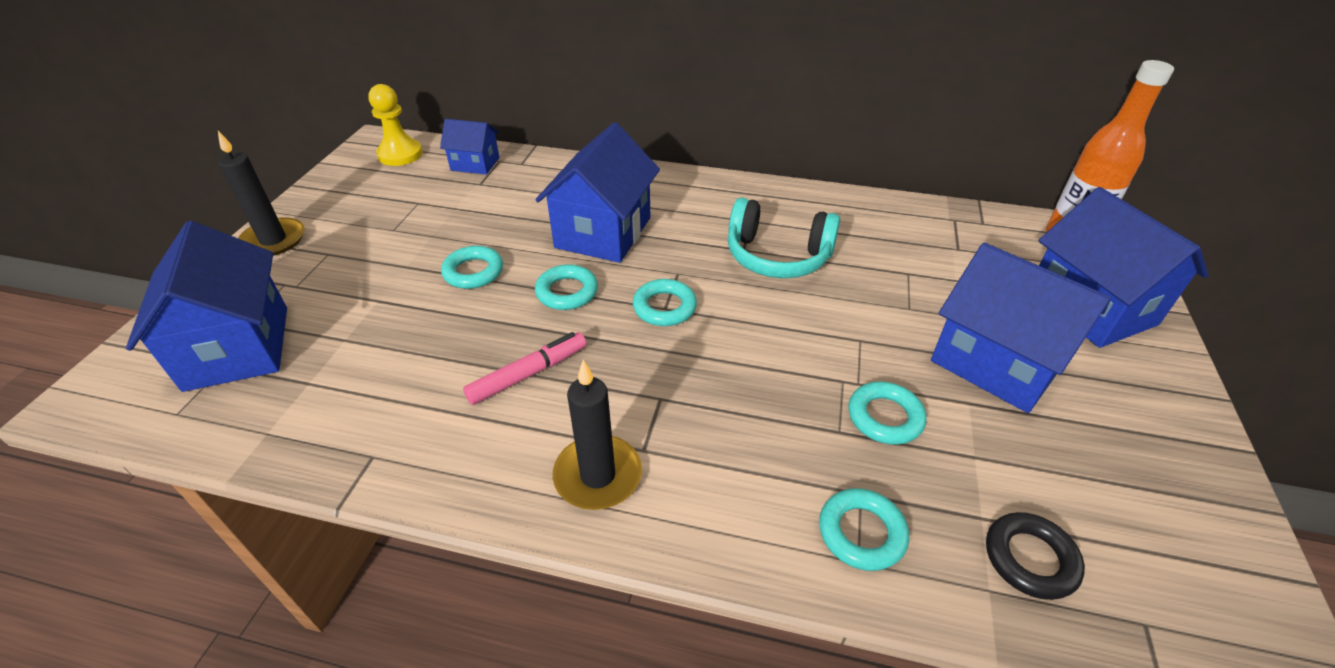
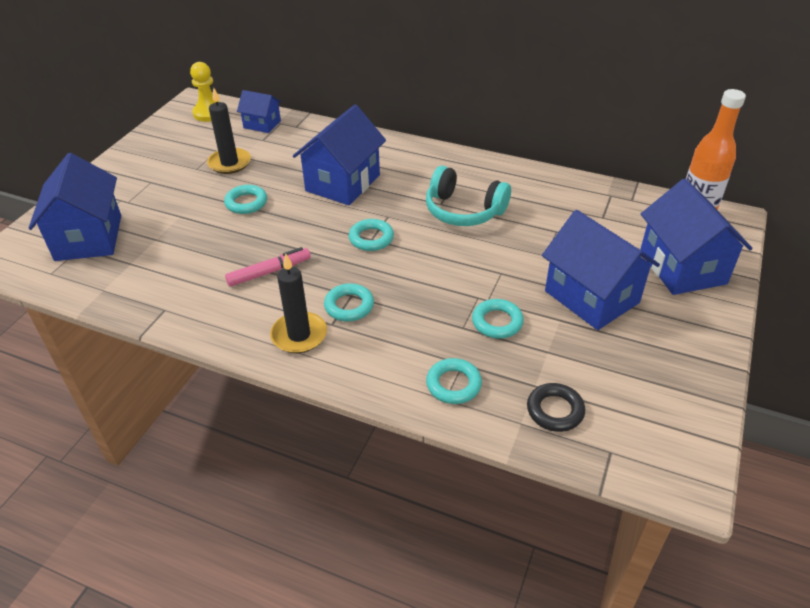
camera: 10 degrees right, 0 degrees up
black candle [218,131,305,256] -> black candle moved to [207,88,251,174]
turquoise ring [535,264,598,310] -> turquoise ring moved to [324,283,374,322]

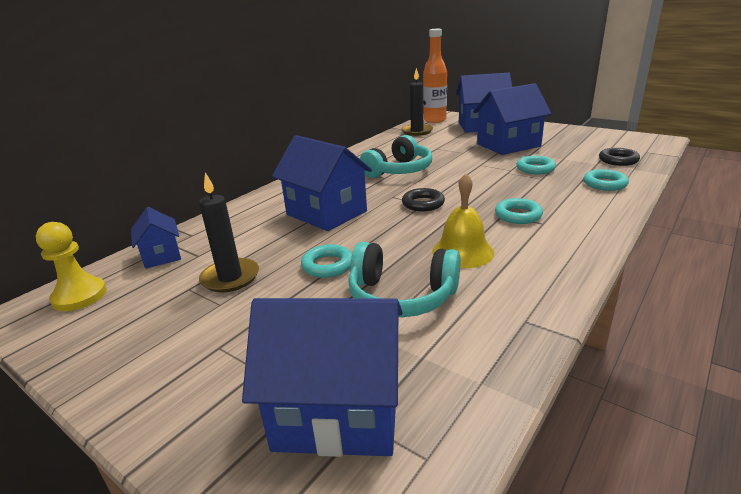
camera: 75 degrees left, 15 degrees down
pink marker [225,247,311,287] -> yellow bell [432,174,494,268]
blue house [237,90,281,133] -> blue house turned 60 degrees counterclockwise [131,207,181,269]
black candle [270,253,327,353] -> black candle moved to [401,68,433,136]
turquoise ring [349,219,394,251] -> black ring [402,188,445,211]
none -> turquoise headphones [348,242,460,317]

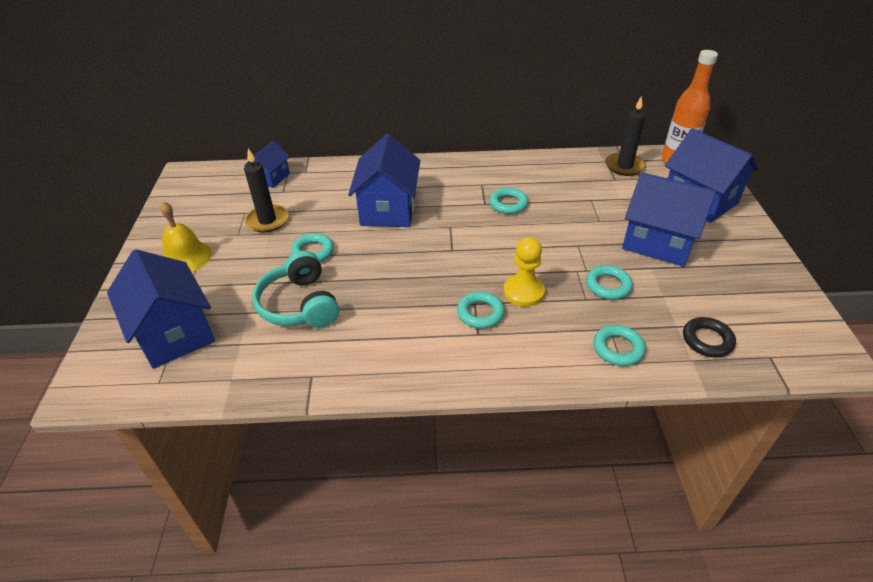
camera: 50 degrees right, 15 degrees up
yellow pawn [36,222,107,311] -> yellow pawn moved to [503,237,545,307]
turquoise headphones [360,135,432,178] -> turquoise ring [489,187,528,214]
black ring [402,188,445,211] -> none
yellow bell [432,174,494,268] -> yellow bell moved to [160,201,212,272]

